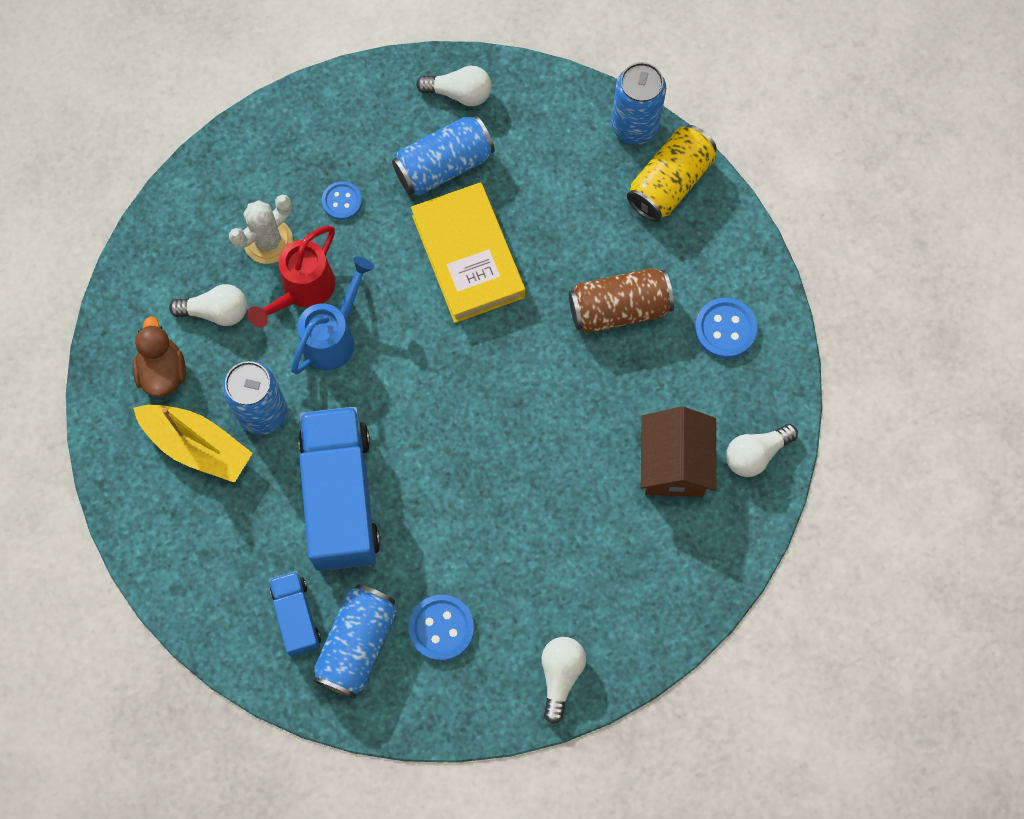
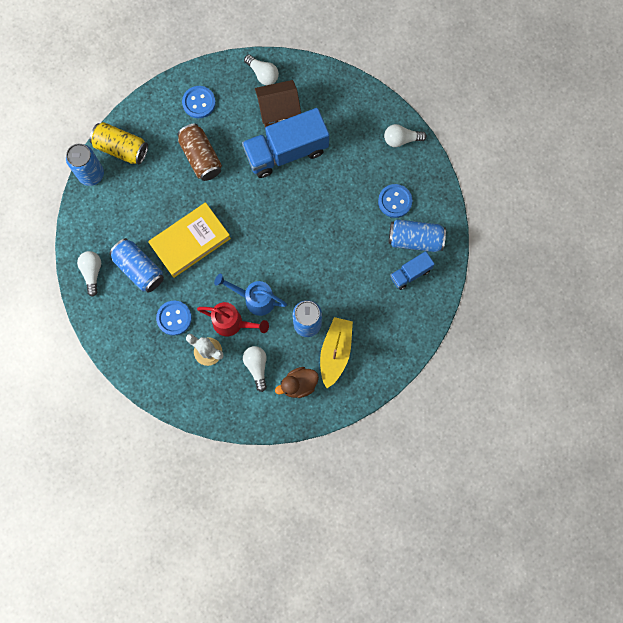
camera: 105 degrees left, 5 degrees up
blue truck [298,407,380,571] -> blue truck moved to [242,108,329,178]
blue button [322,181,362,220] -> blue button [156,301,192,336], size x1.51

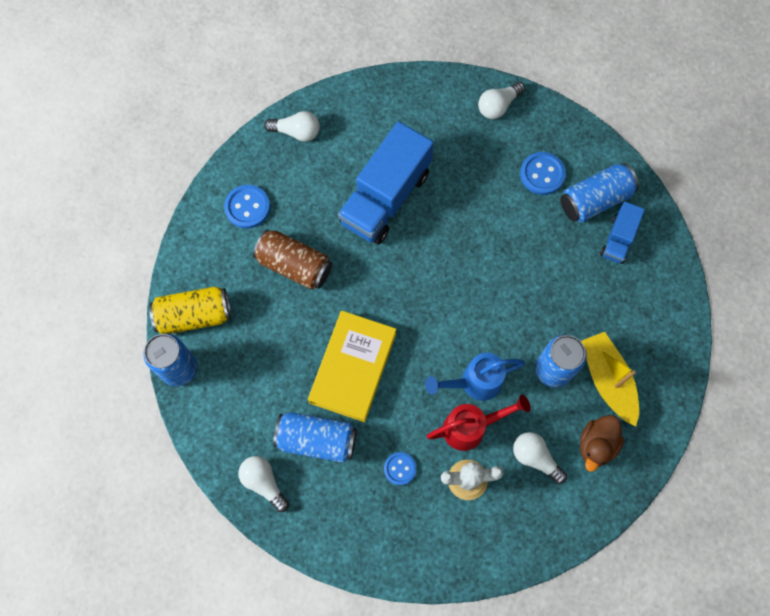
camera: 35 degrees left, 5 degrees down
blue button [156,301,192,336] -> blue button [384,452,416,485], size x0.66
brown house [255,80,301,127] -> none

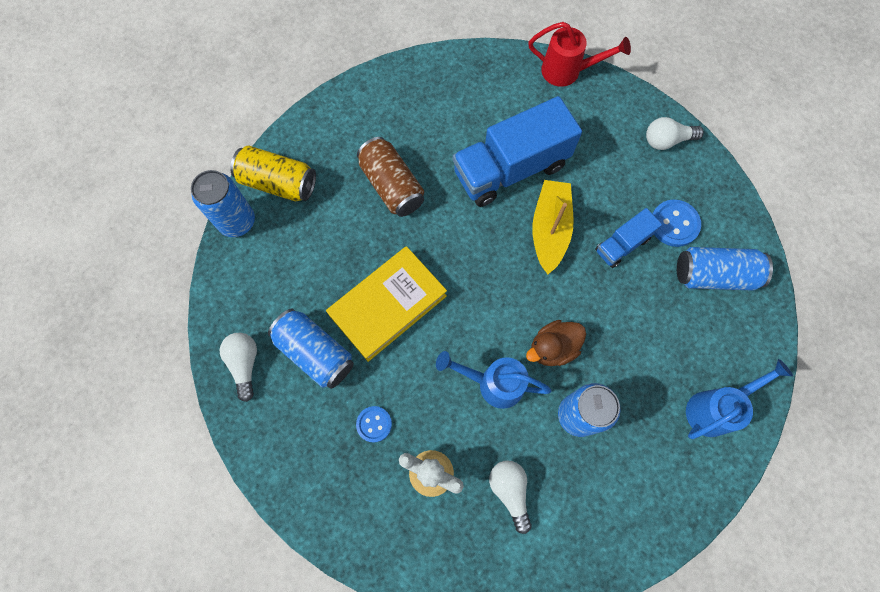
camera: 30 degrees right, 0 degrees up
blue button [224,185,270,229] -> none
white light bulb [264,111,320,142] -> none
red watering can [427,395,531,451] -> red watering can moved to [528,22,631,87]
brown duck [580,415,624,472] -> brown duck moved to [526,320,586,366]
yellow boat [581,332,639,426] -> yellow boat moved to [532,180,574,275]
blue truck [600,202,645,264] -> blue truck moved to [595,208,662,268]
none -> blue watering can [686,359,793,439]

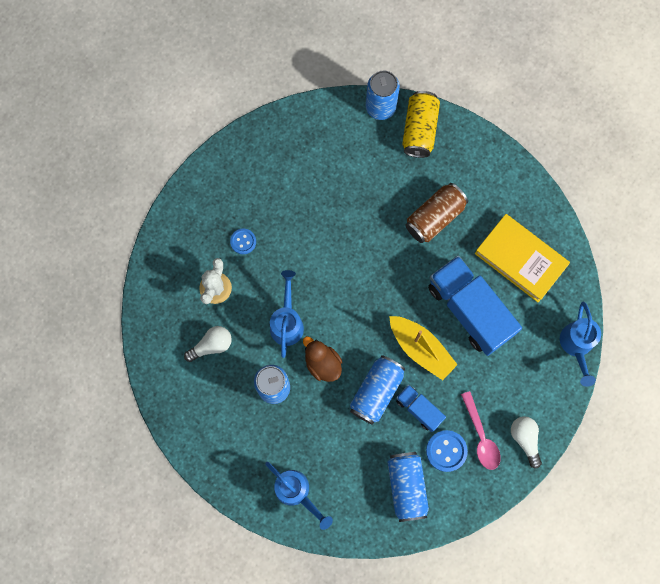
camera: 80 degrees right, 5 degrees up
white light bulb [219,333,257,402] -> none
blue can [268,309,354,389] -> blue can moved to [350,355,405,425]
yellow book [326,246,447,362] -> yellow book moved to [475,214,570,302]
red watering can [528,22,631,87] -> blue watering can [560,302,601,387]
yellow boat [532,180,574,275] -> yellow boat turned 45 degrees clockwise [389,316,458,380]
none -> pink spoon [461,391,501,470]

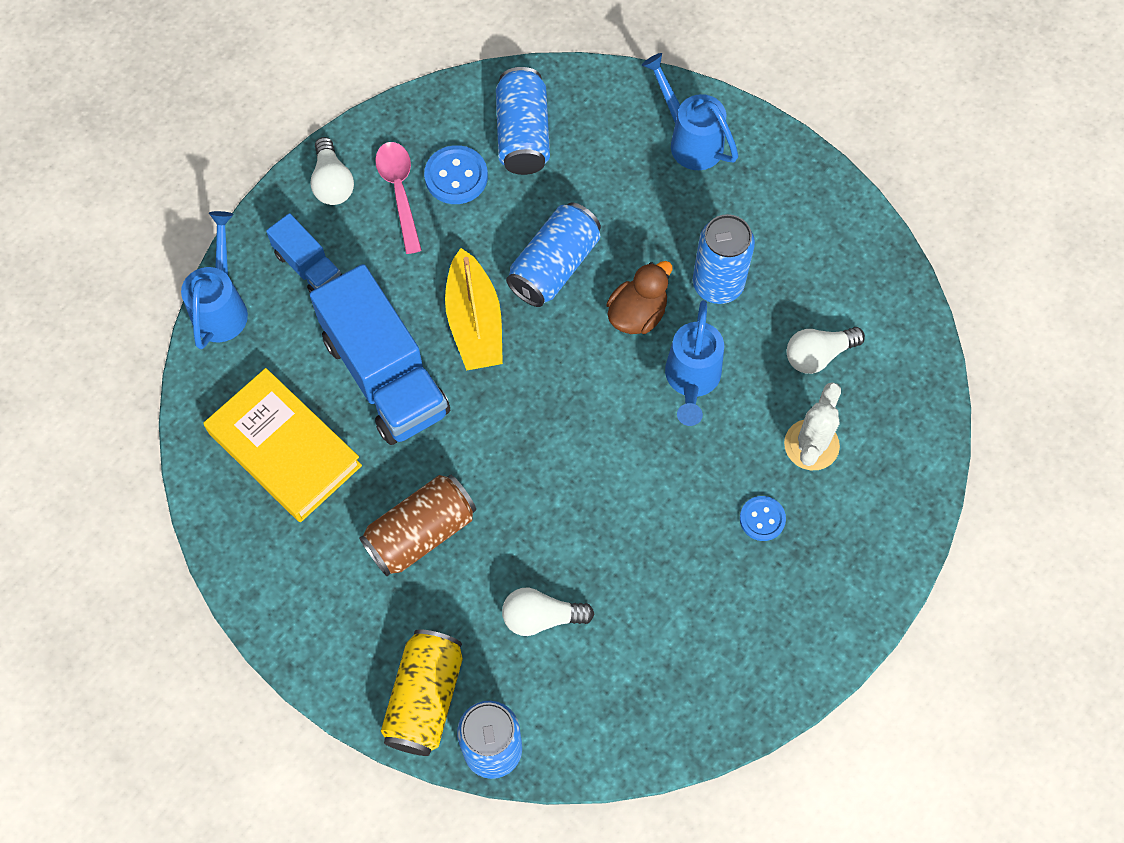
camera: 175 degrees left, 10 degrees down
brown duck [303,336,342,382] -> brown duck turned 105 degrees counterclockwise [606,261,672,334]
yellow boat [389,316,458,380] -> yellow boat turned 150 degrees counterclockwise [445,248,503,371]
blue truck [396,385,446,432] -> blue truck moved to [266,213,342,292]
none -> white light bulb [502,588,594,636]

